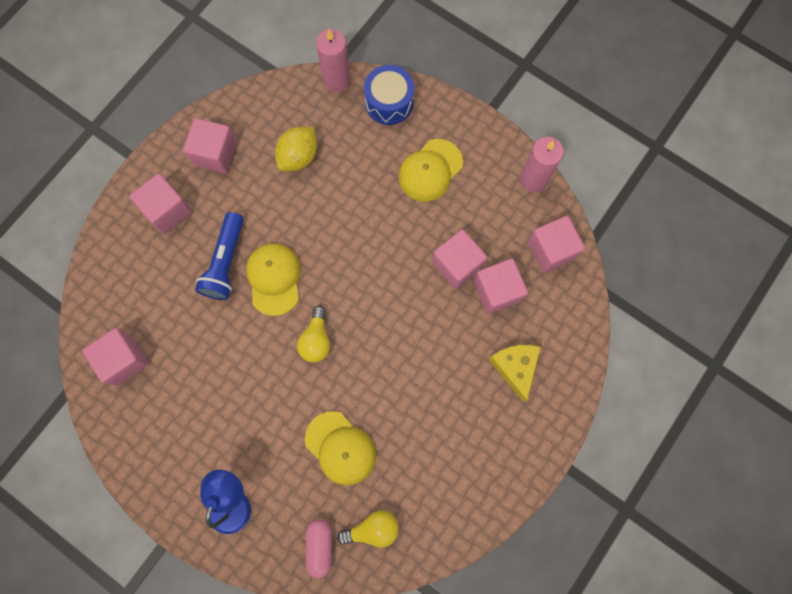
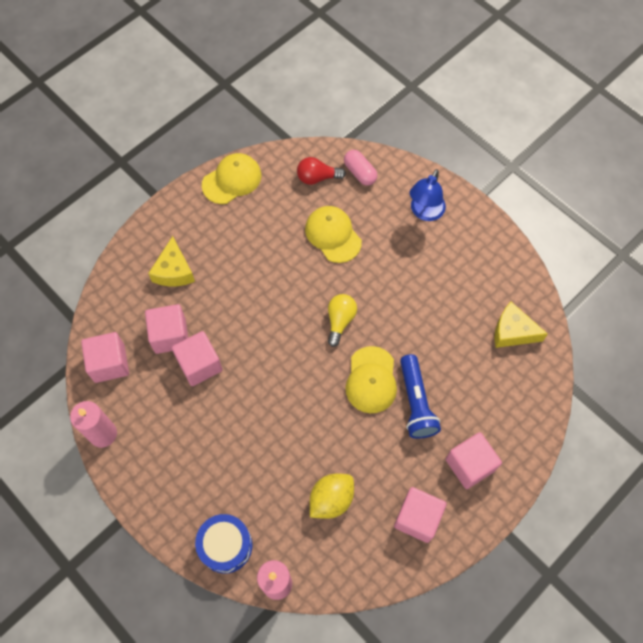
camera: 170 degrees left, 10 degrees down
pink cube [82,328,149,386] -> yellow cheese [494,302,548,348]
blue flashlight [195,212,244,300] -> blue flashlight turned 150 degrees clockwise [400,354,441,439]
pink capsule [306,519,332,578] -> pink capsule turned 45 degrees counterclockwise [344,150,377,186]
yellow light bulb [337,510,399,548] -> red light bulb [297,157,346,185]
yellow cap [398,139,463,202] -> yellow cap moved to [202,153,261,204]

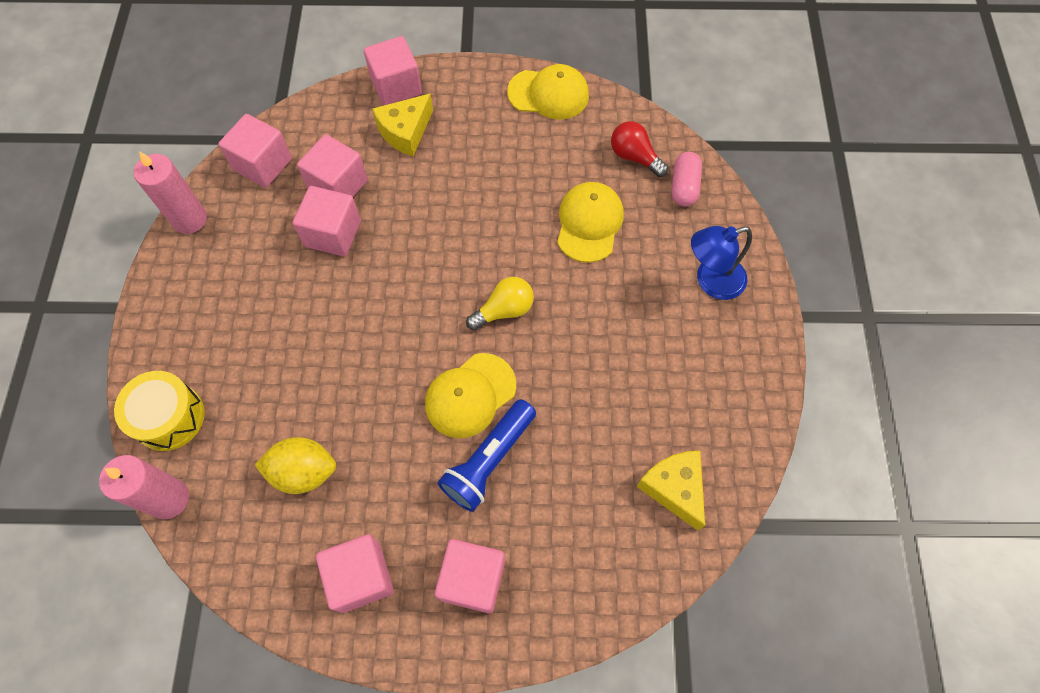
camera: 45 degrees right, 0 degrees up
blue drum [195,514,252,574] -> yellow drum [114,371,205,451]
none -> pink cube [364,36,422,106]

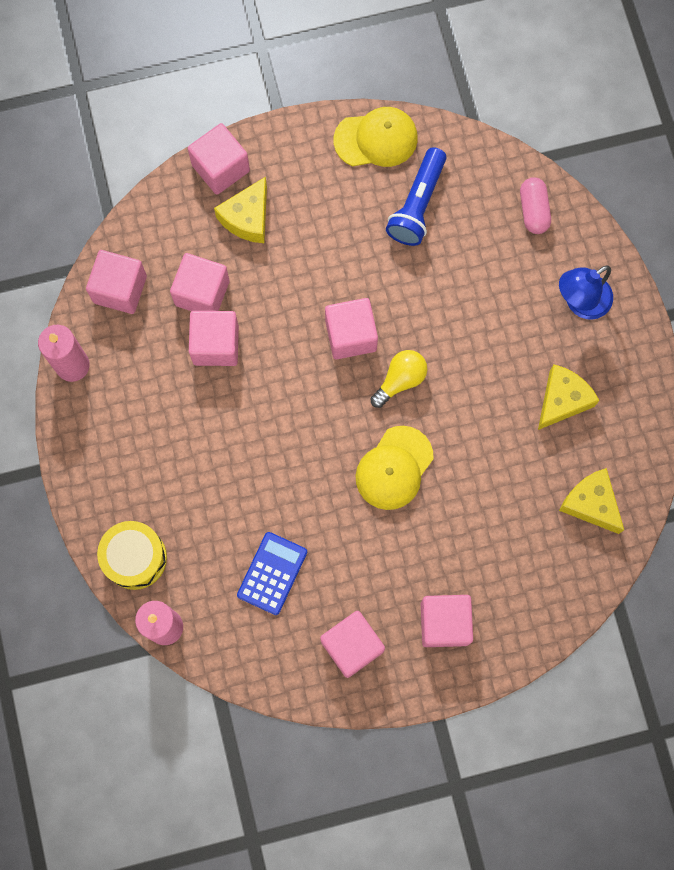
camera: 15 degrees left, 10 degrees up
yellow lemon [255,437,336,494] -> blue calculator [237,532,307,615]
blue flashlight [438,399,536,512] -> blue flashlight moved to [386,147,446,246]
yellow cap [557,182,624,263] -> none
red light bulb [611,121,668,177] -> none
none -> pink cube [325,298,378,359]
none -> yellow cheese [538,364,600,430]

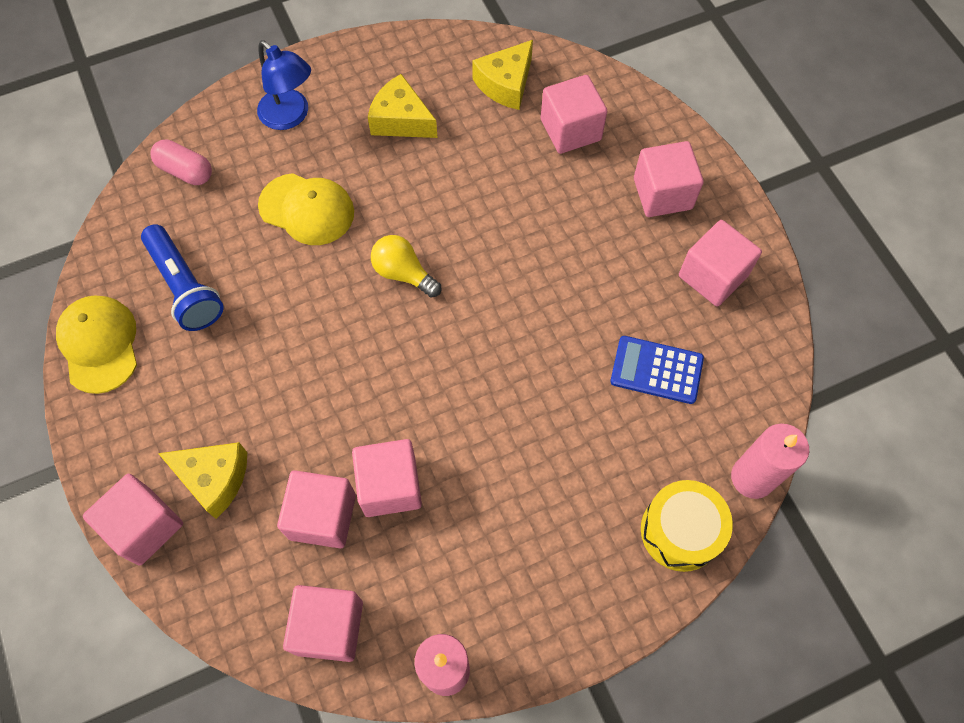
camera: 100 degrees left, 10 degrees down
pink cube [325,298,378,359] -> pink cube moved to [541,75,607,154]
yellow cap [355,426,434,510] -> yellow cap moved to [258,173,354,245]
blue flashlight [386,147,446,246] -> blue flashlight turned 45 degrees clockwise [141,224,224,331]
pink capsule [520,177,551,234] -> pink capsule turned 45 degrees clockwise [150,139,212,185]

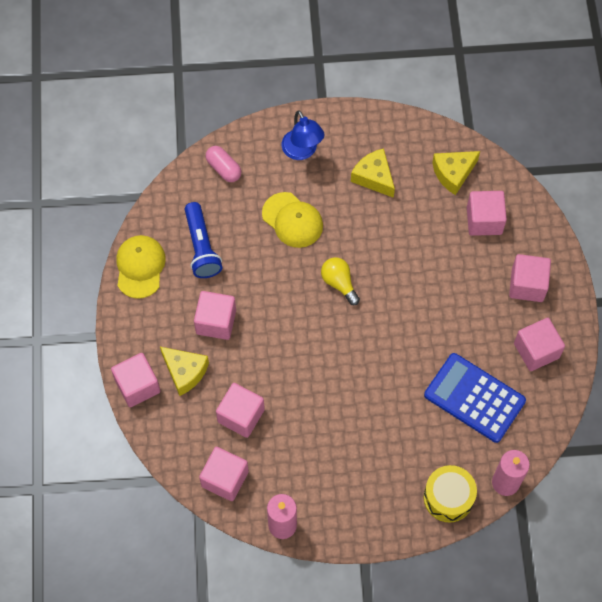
camera: 20 degrees right, 0 degrees up
pink cube [352,439,422,517] -> pink cube moved to [194,291,236,340]
blue calculator [610,336,704,404] -> blue calculator [424,353,526,443], size x1.58

